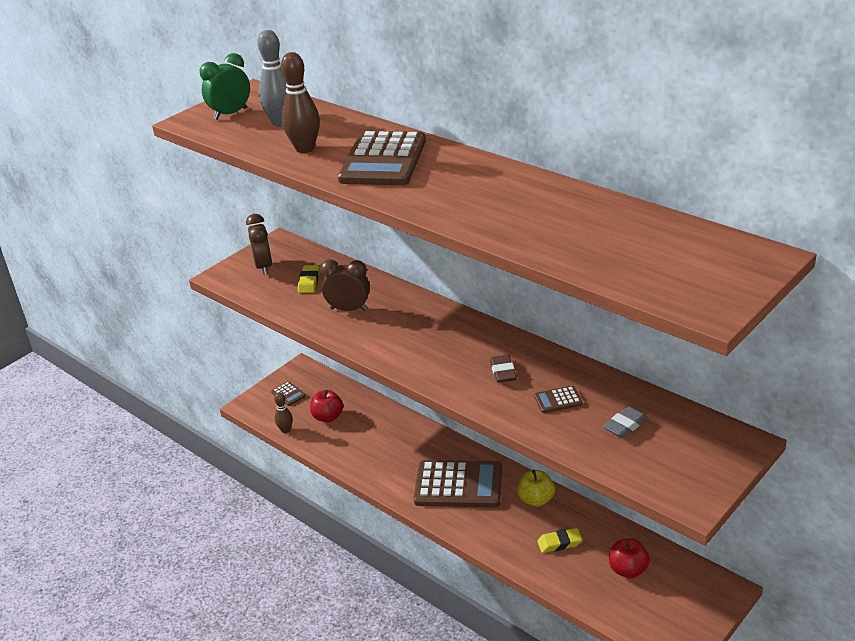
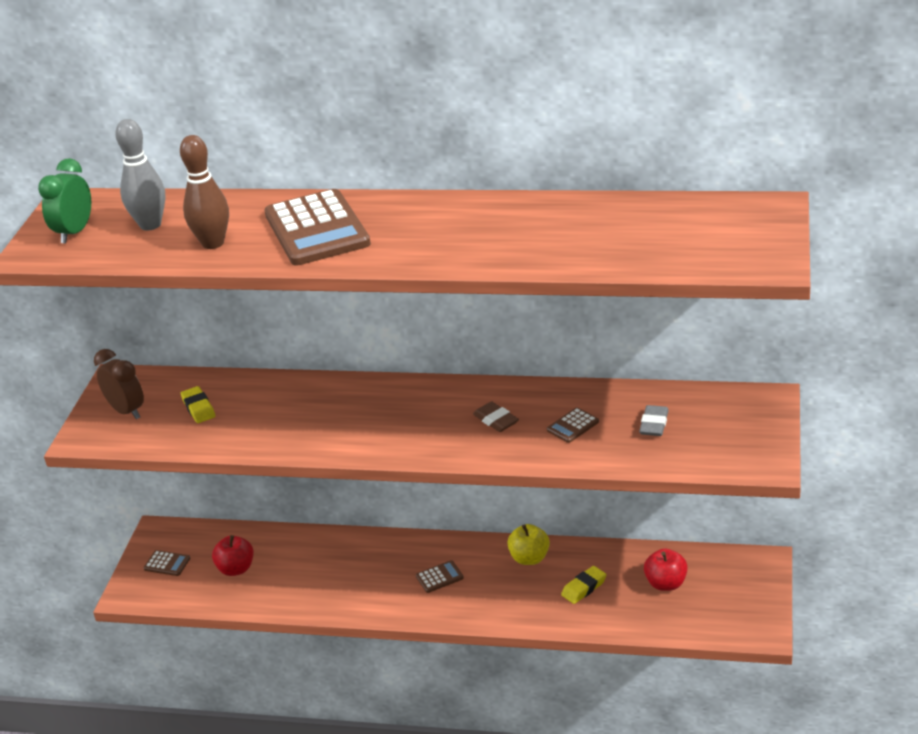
camera: 30 degrees left, 0 degrees up
brown bowling pin [274,392,293,433] -> none
brown clock [320,259,370,311] -> none
brown calculator [414,460,502,508] -> brown calculator [416,560,464,593], size x0.42

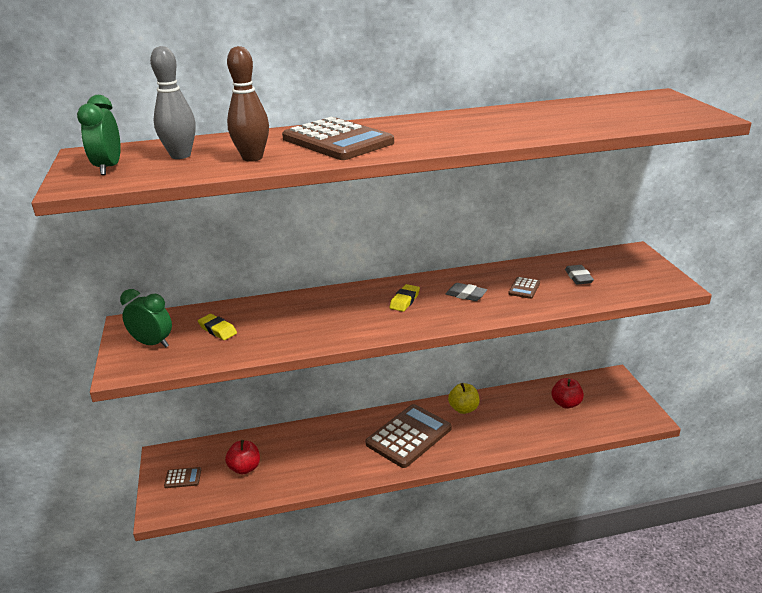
camera: 25 degrees left, 5 degrees down
brown clock [94,349,144,419] -> green clock [120,289,172,348]
brown calculator [416,560,464,593] -> brown calculator [366,404,452,468], size x2.39
brown eraser [473,401,519,432] -> grey eraser [446,283,487,301]
yellow eraser [561,566,607,604] -> yellow eraser moved to [389,284,420,312]

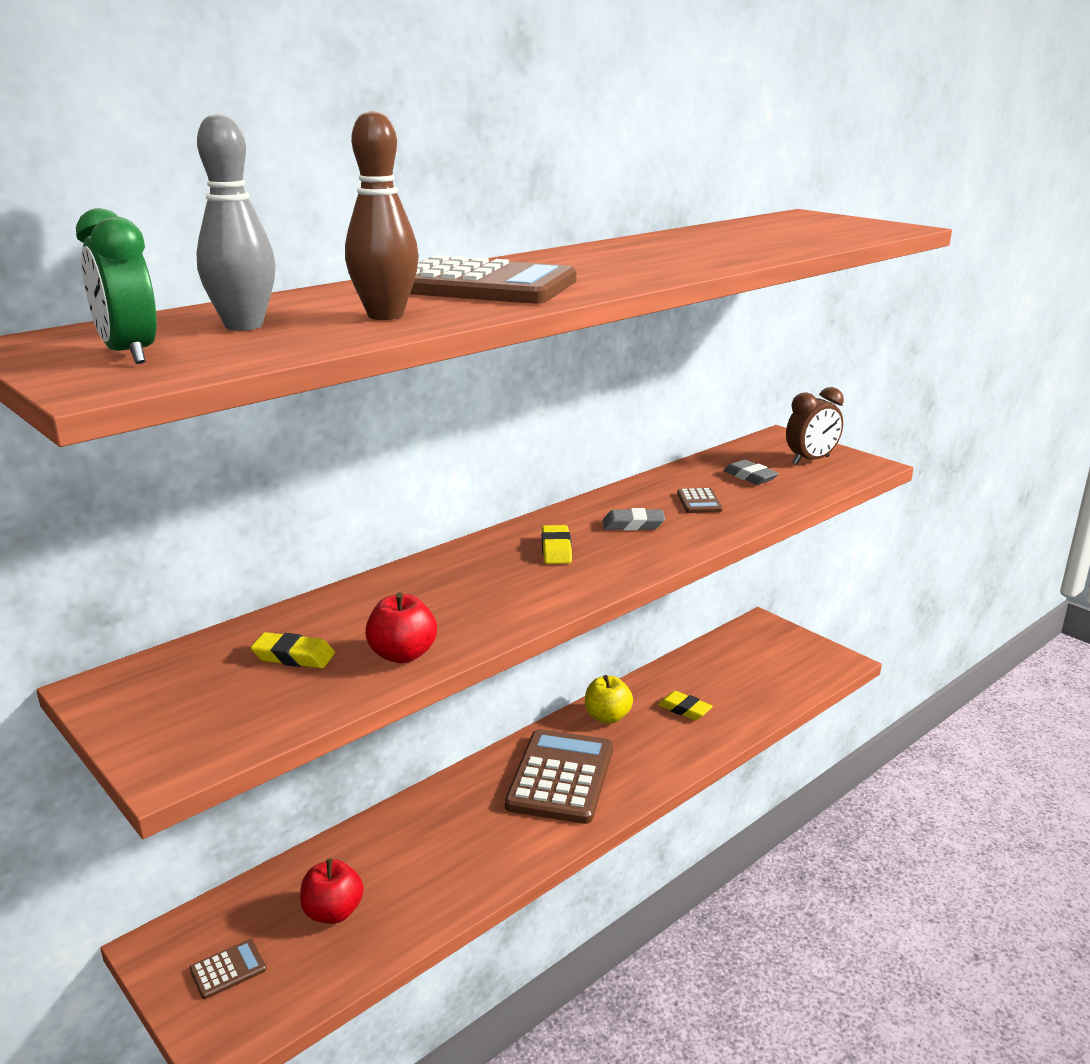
camera: 30 degrees left, 5 degrees down
green clock [120,289,172,348] -> none
red apple [551,378,584,409] -> red apple moved to [365,592,437,663]
none -> yellow eraser [658,691,713,720]
none -> brown clock [786,387,844,465]

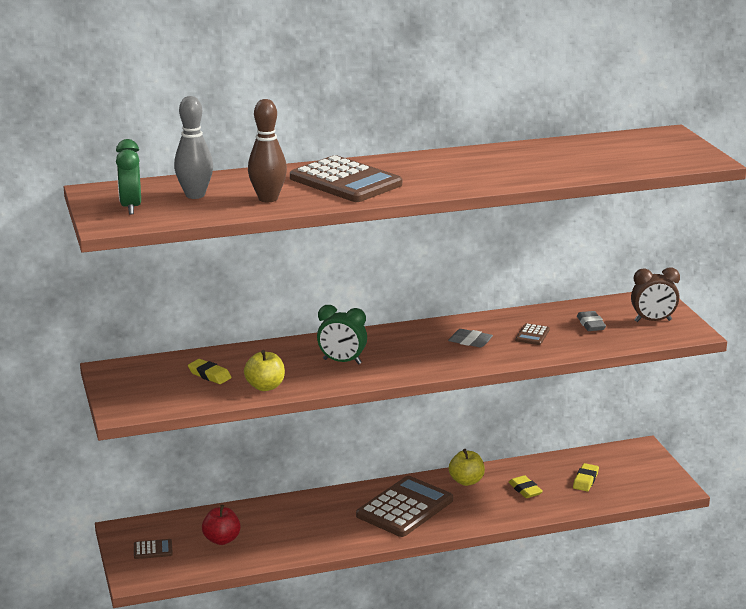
camera: 25 degrees right, 0 degrees up
red apple [365,592,437,663] -> yellow apple [244,350,285,391]
yellow eraser [542,525,572,564] -> yellow eraser moved to [573,463,599,491]
none -> green clock [317,305,367,364]

